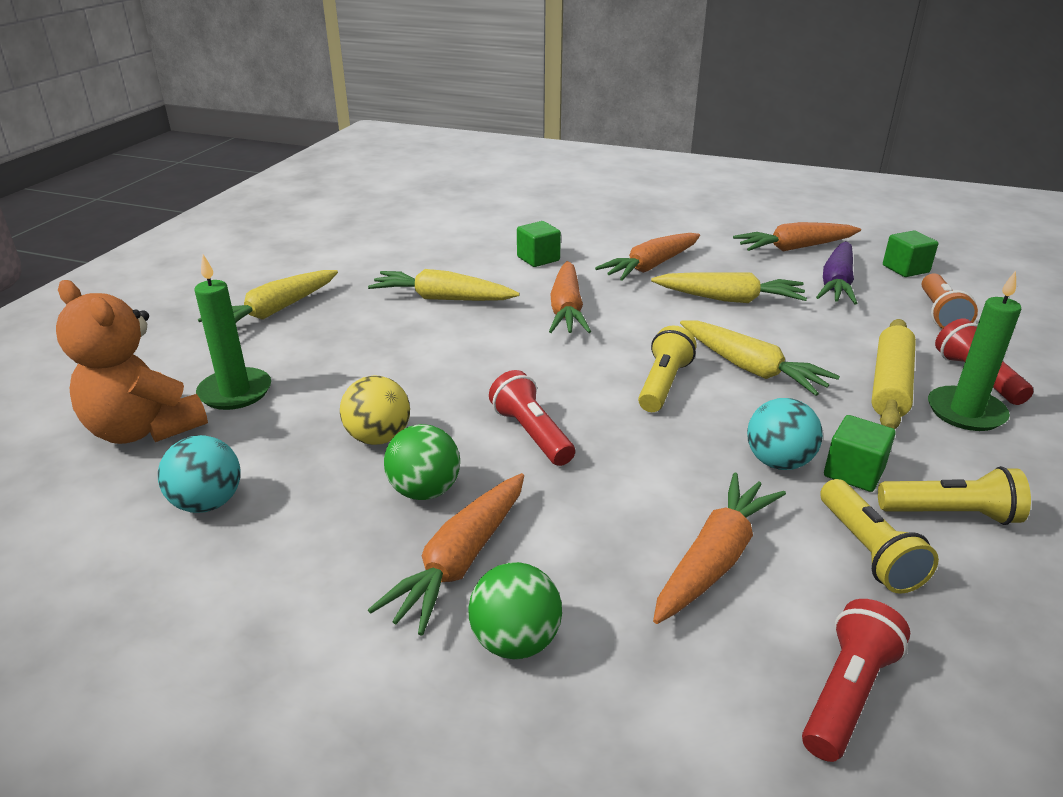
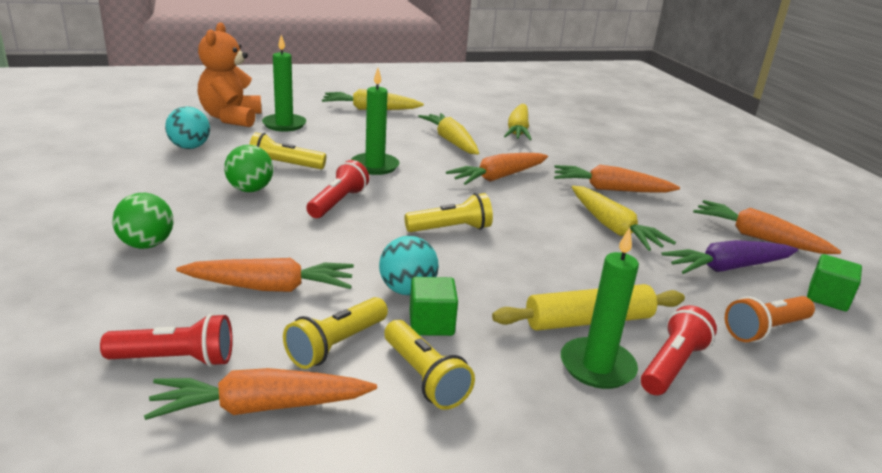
camera: 50 degrees right, 5 degrees down
yellow ball [340,376,410,445] -> yellow flashlight [249,132,326,169]
orange carrot [368,473,524,635] -> orange carrot moved to [144,368,377,420]
green cube [517,221,561,267] -> none
yellow carrot [680,320,840,396] -> yellow carrot moved to [504,104,532,140]
none -> green candle [351,68,399,175]

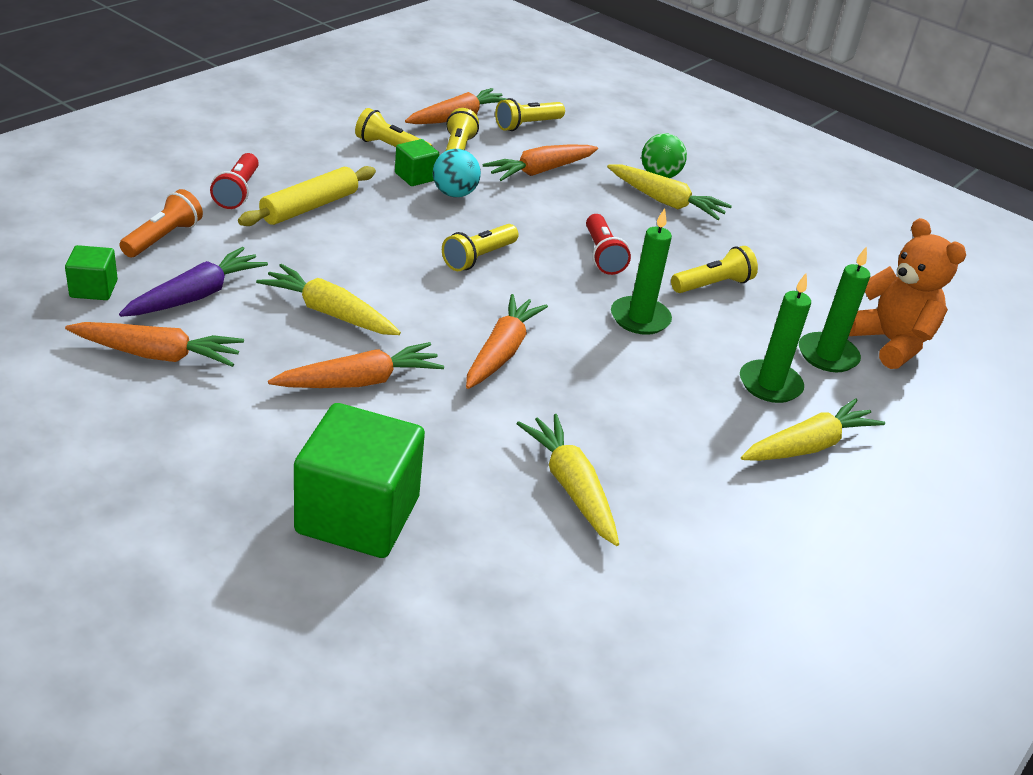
camera: 145 degrees right, 10 degrees up
red flashlight [100,314,233,367] -> yellow flashlight [495,98,565,131]
turquoise ball [165,106,210,149] -> none
green ball [224,145,273,192] -> none
yellow carrot [418,113,479,154] -> yellow carrot moved to [607,165,732,220]
green candle [561,228,639,389] -> green candle moved to [740,273,811,403]
none -> green cube [294,403,425,558]

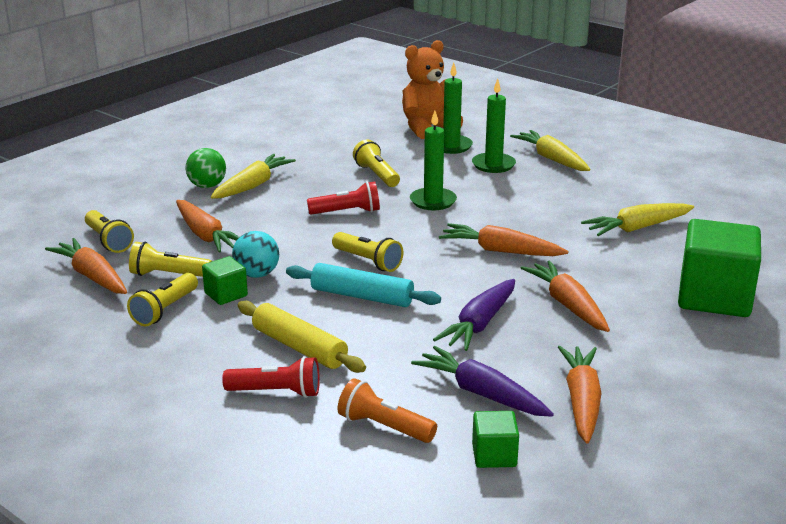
camera: 85 degrees left, 10 degrees down
yellow carrot [256,264,401,335] -> purple carrot [433,279,515,351]
none -> turquoise rolling pin [286,263,441,307]

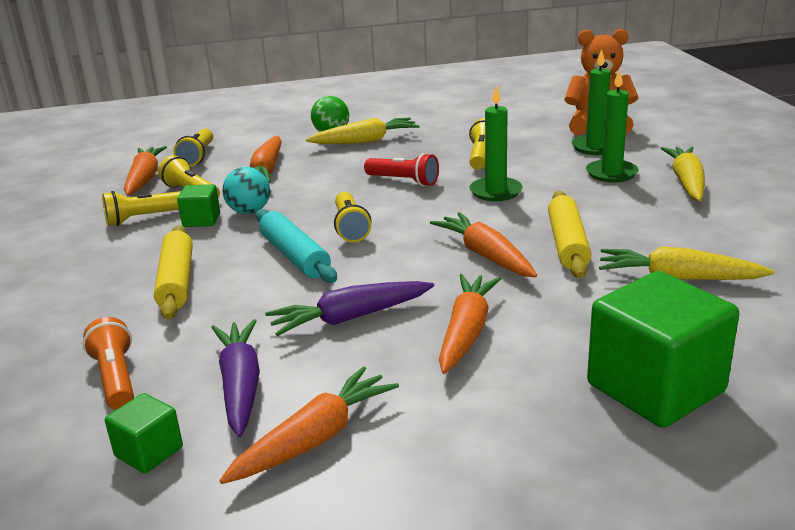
camera: 40 degrees right, 0 degrees up
red flashlight [222,356,320,398] -> none
none -> yellow rolling pin [548,191,591,278]

